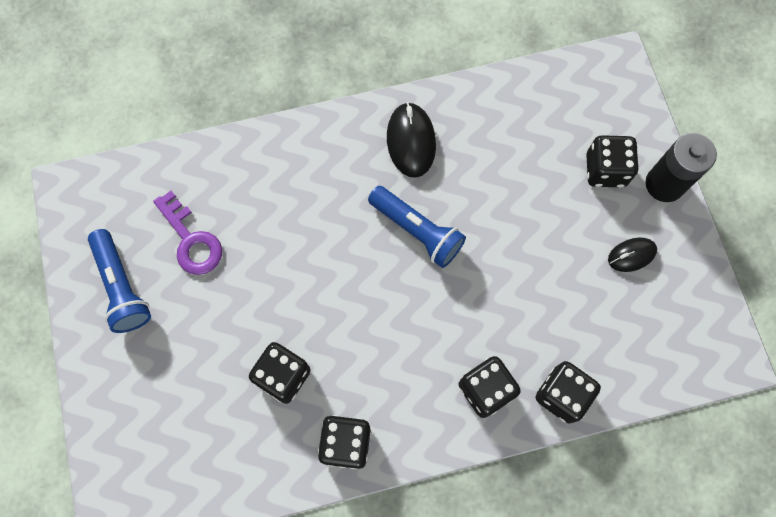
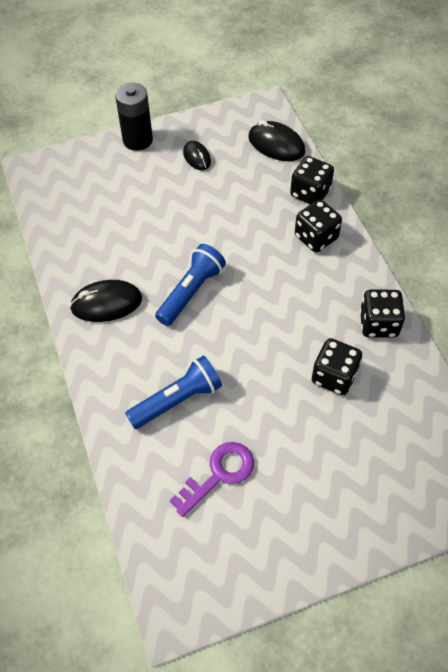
camera: 95 degrees left, 15 degrees down
blue flashlight [88,229,151,333] -> blue flashlight moved to [125,356,222,429]
black dice [586,135,639,187] -> none
none -> black mouse [248,120,305,161]

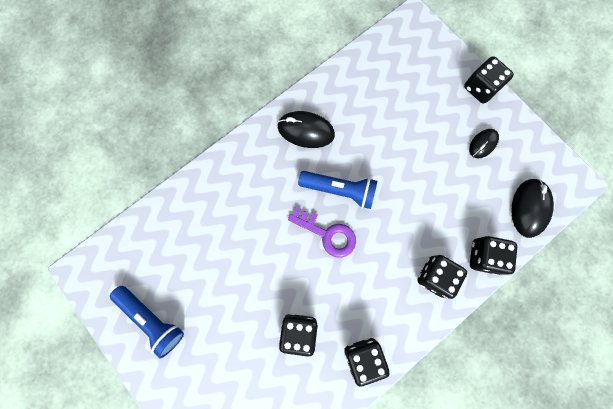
camera: 70 degrees right, 20 degrees up
black mouse [70,280,142,322] -> black mouse turned 45 degrees counterclockwise [277,111,335,148]
black battery [115,83,153,151] -> black dice [464,56,514,104]
blue flashlight [125,356,222,429] -> blue flashlight moved to [110,286,184,358]
purple key [170,442,254,517] -> purple key moved to [288,207,356,258]

